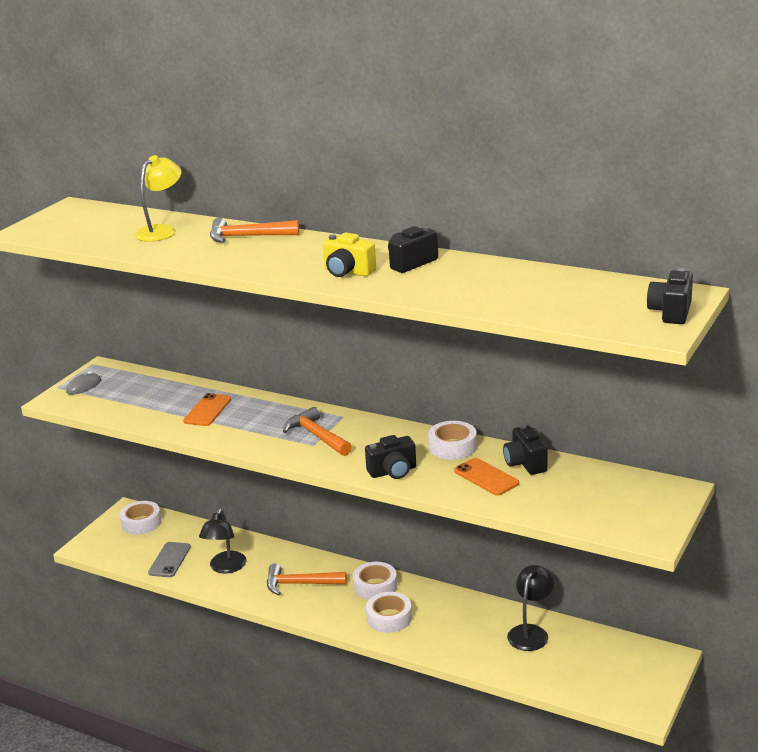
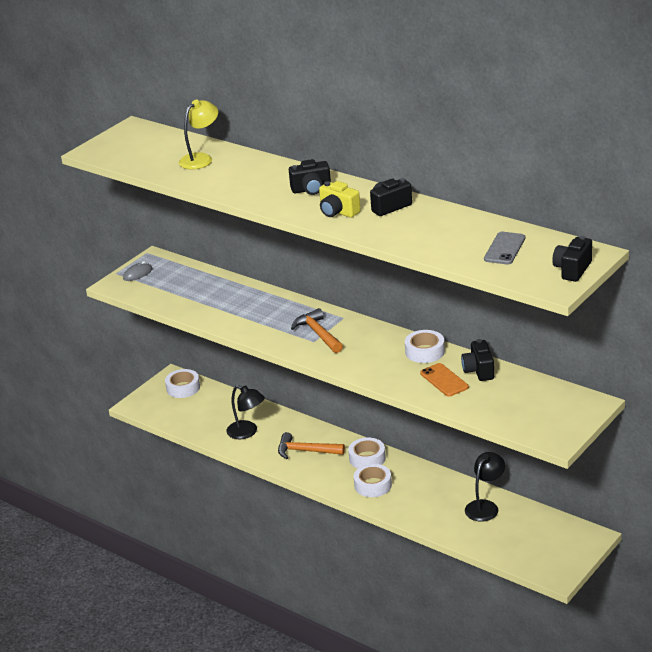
camera: 10 degrees right, 5 degrees up
grey phone [148,542,191,577] -> grey phone moved to [484,232,525,264]
orange phone [183,393,231,426] -> none
black lamp [199,509,247,573] -> black lamp turned 75 degrees counterclockwise [227,385,265,439]
orange hammer [210,218,299,243] -> none
black camera [365,435,416,479] -> black camera moved to [289,159,331,195]

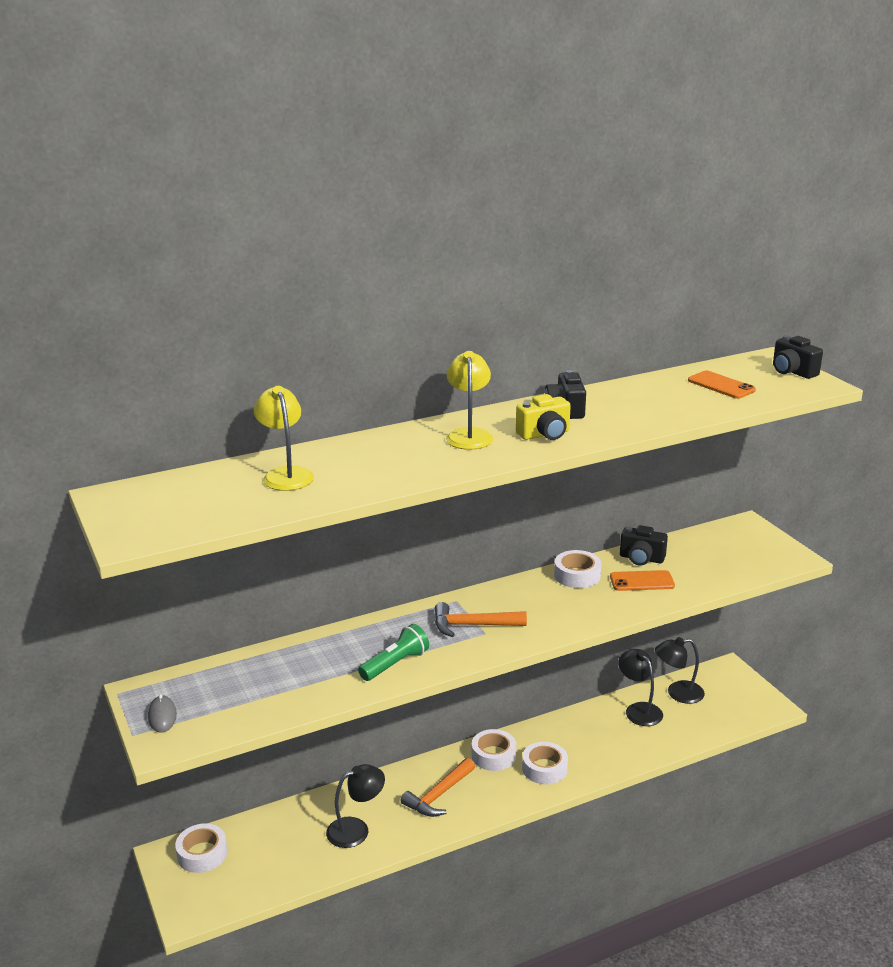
camera: 65 degrees left, 5 degrees down
black camera [289,159,331,195] -> yellow lamp [446,351,493,450]
grey phone [484,232,525,264] -> orange phone [688,371,756,399]
none -> green flashlight [358,624,429,681]
none -> black lamp [655,637,705,704]

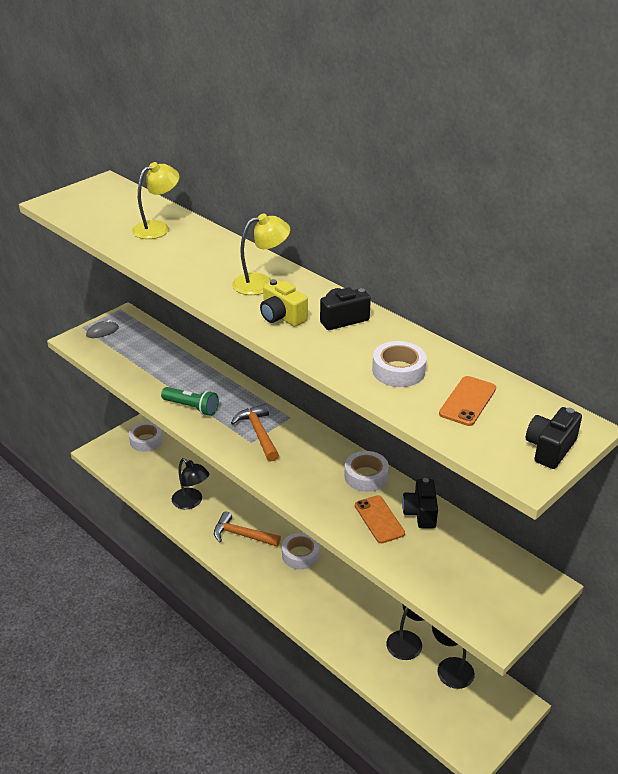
camera: 70 degrees right, 10 degrees up
white tape [522,742,568,784] -> white tape moved to [372,341,427,387]

